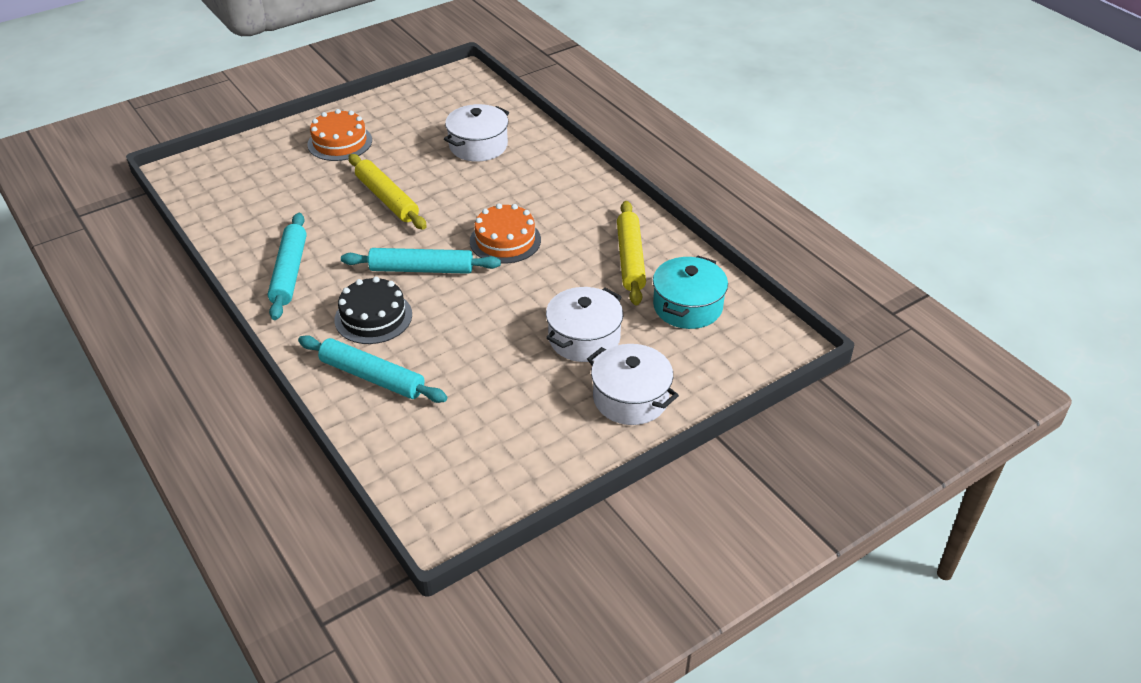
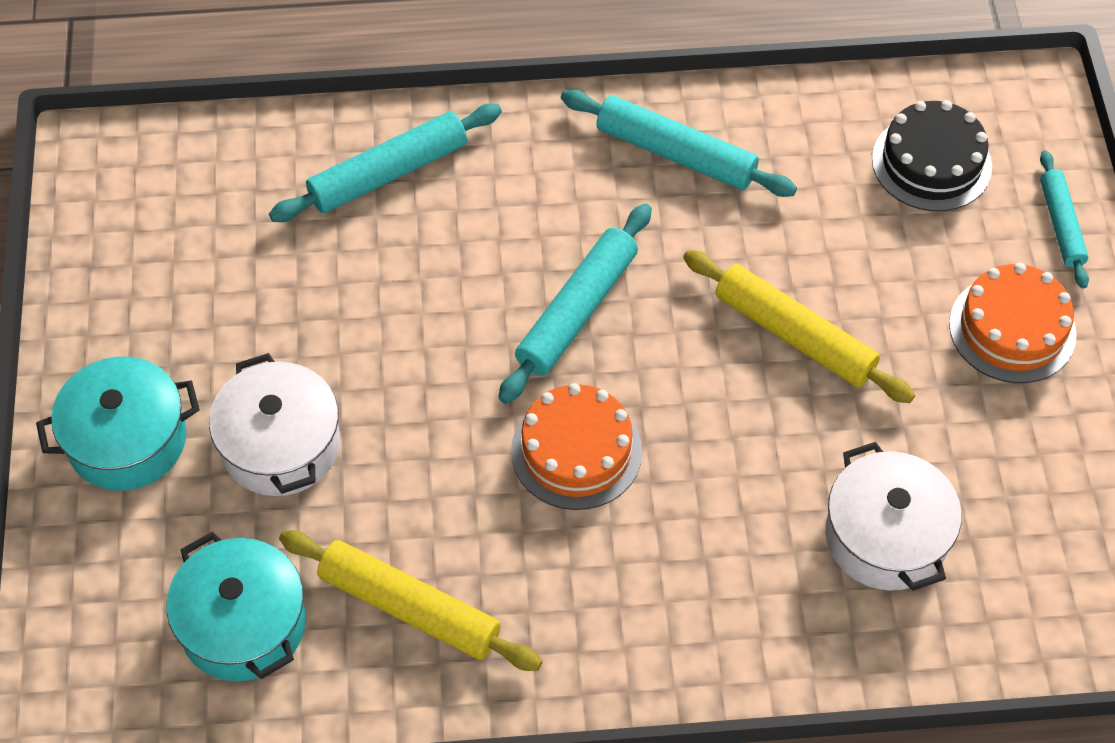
camera: 120 degrees right, 15 degrees up
black cake [334,277,412,344] -> black cake moved to [872,100,992,211]
yellow rolling pin [348,154,427,230] -> yellow rolling pin turned 45 degrees clockwise [683,250,915,403]
white pot [587,344,679,425] -> turquoise pot [36,357,200,491]
none -> turquoise rolling pin [1040,150,1089,289]

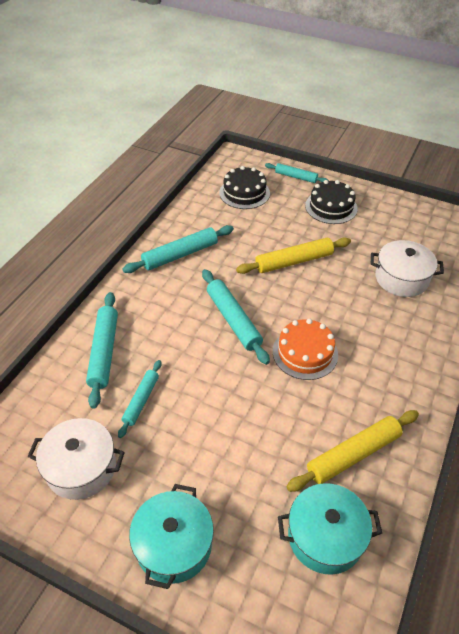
camera: 60 degrees left, 10 degrees down
white pot [209,353,340,496] -> white pot moved to [27,418,125,500]
orange cake [949,263,1077,383] -> black cake [305,180,357,224]
none -> turquoise rolling pin [118,360,162,438]

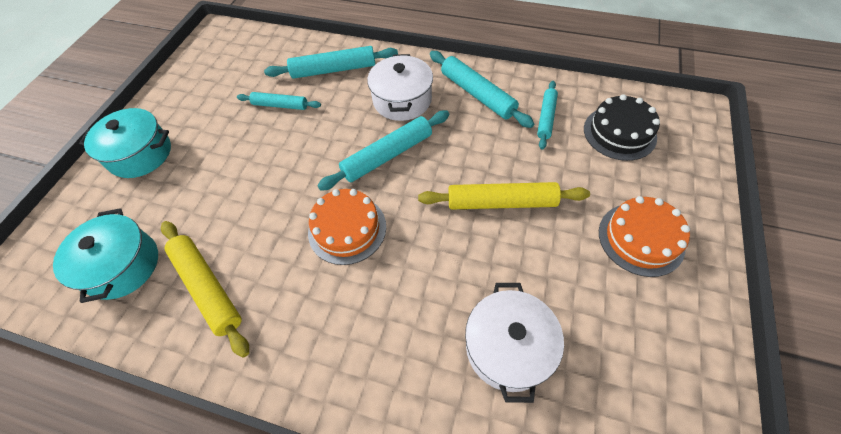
camera: 85 degrees right, 10 degrees up
white pot [27,418,125,500] -> white pot moved to [367,54,433,121]
yellow rolling pin [236,237,351,274] -> yellow rolling pin turned 60 degrees counterclockwise [418,182,590,209]
turquoise rolling pin [265,163,329,183] -> turquoise rolling pin moved to [537,81,558,150]
black cake [305,180,357,224] -> orange cake [599,196,690,277]

